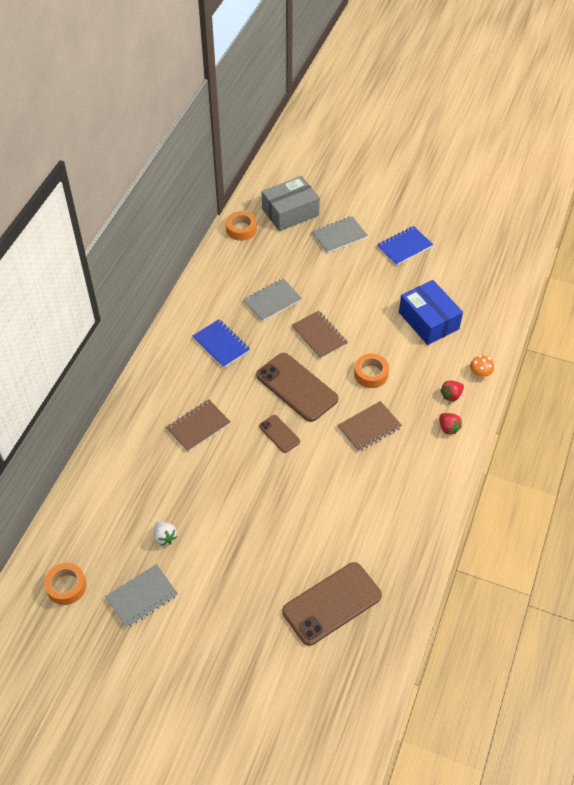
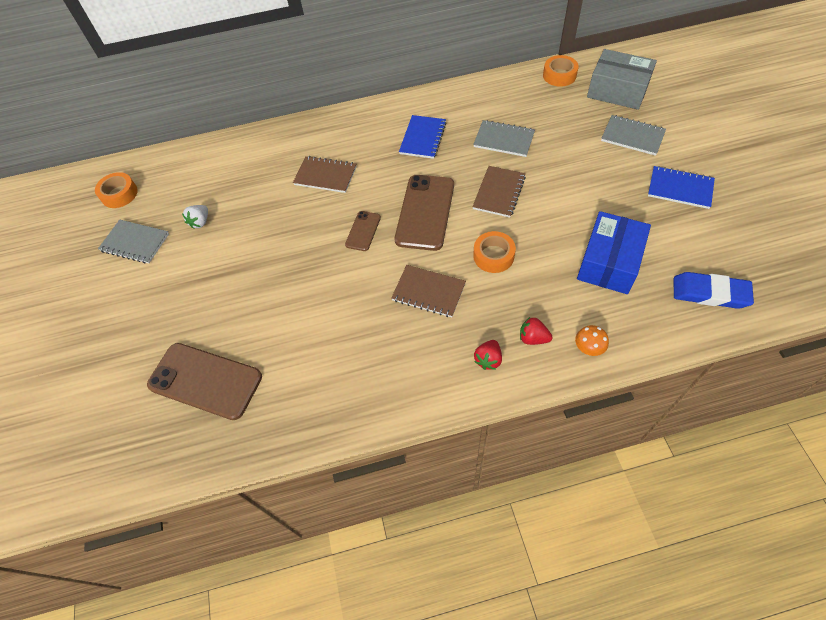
camera: 60 degrees right, 5 degrees up
none -> blue eraser [674,272,754,309]

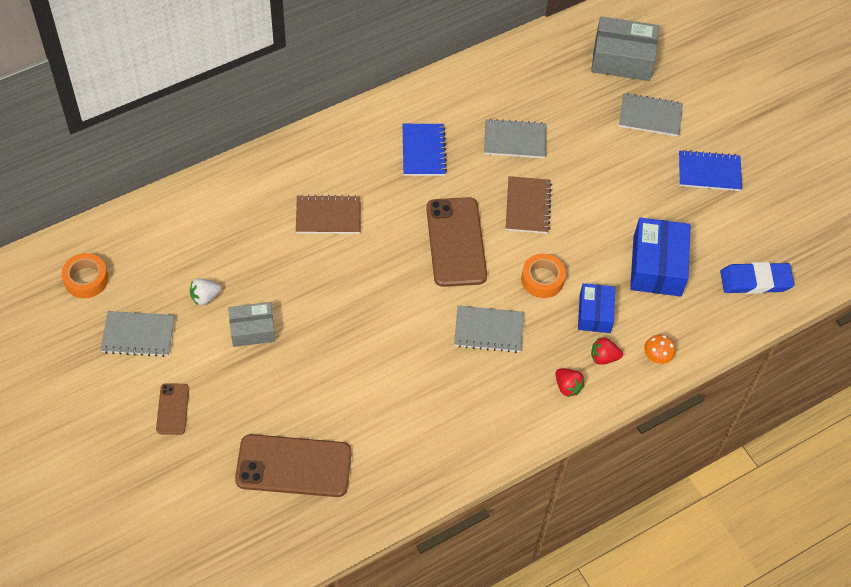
camera: 25 degrees left, 0 degrees up
white strawberry [182,205,208,229] -> white strawberry turned 60 degrees clockwise [190,278,221,305]
brown phone [345,211,381,251] -> brown phone moved to [156,383,189,435]
brown notebook [391,265,466,317] -> grey notebook [454,306,524,353]
red strawberry [474,340,502,370] -> red strawberry turned 45 degrees counterclockwise [556,368,585,397]
orange tape [543,55,579,87] -> none
none -> grey box [228,302,275,347]
none -> blue box [578,283,615,333]

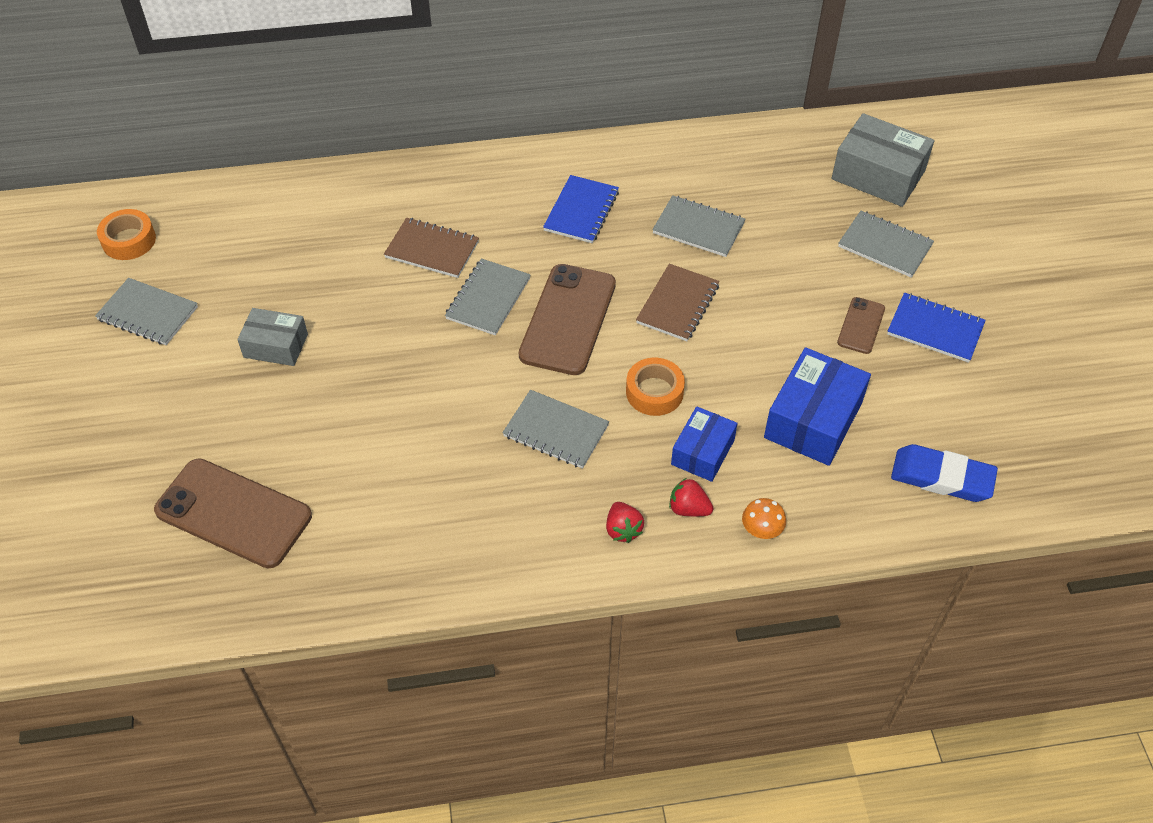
camera: 25 degrees right, 5 degrees down
brown phone [156,383,189,435] -> brown phone moved to [837,297,885,354]
white strawberry [190,278,221,305] -> none
none -> grey notebook [445,259,530,335]

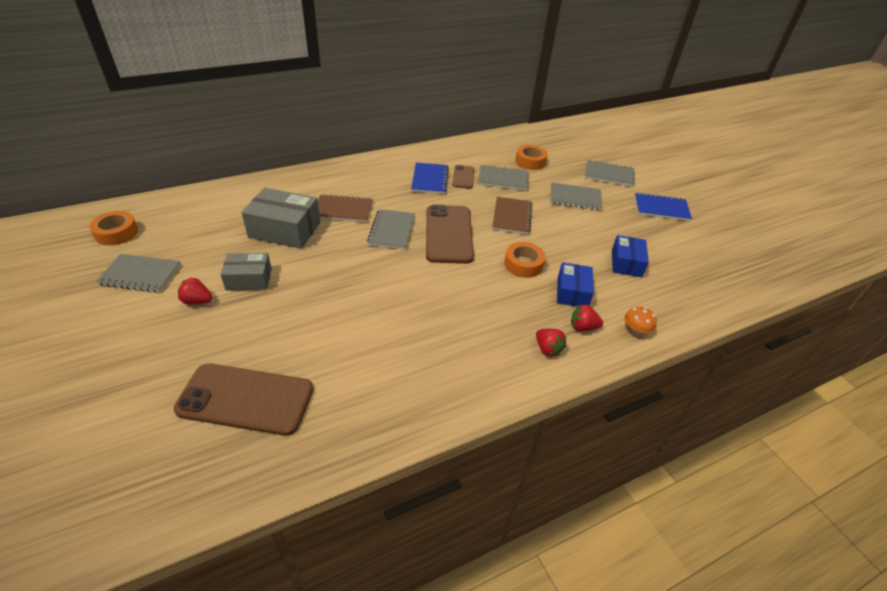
camera: 20 degrees left, 10 degrees down
grey notebook [502,390,609,469] -> grey notebook moved to [550,183,602,210]
blue box [764,347,871,466] -> blue box [612,235,649,277], size x0.63
grey box [831,113,934,207] -> grey box moved to [241,187,320,249]
brown phone [837,297,885,354] -> brown phone moved to [453,165,474,189]
blue eraser [891,444,998,502] -> none
none -> red strawberry [178,278,212,304]
none -> orange tape [516,145,548,170]

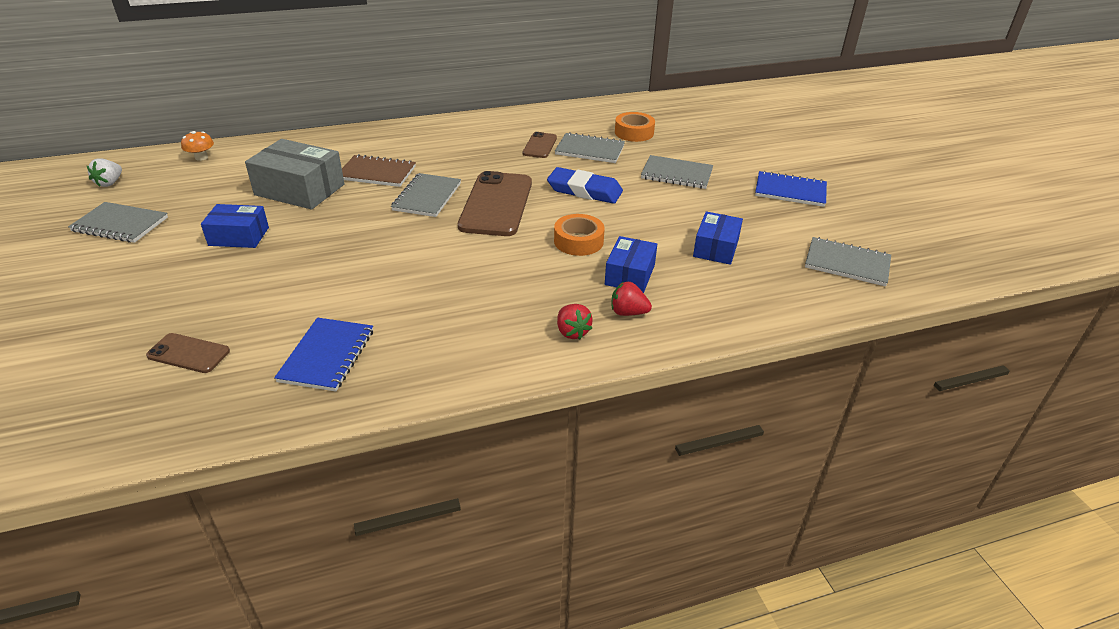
camera: 10 degrees right, 5 degrees down
orange tape [89,211,138,246] -> white strawberry [87,158,122,187]
brown phone [174,363,313,436] -> brown phone [146,333,230,373], size x0.50
red strawberry [178,278,212,304] -> none
grey box [220,253,272,291] -> blue box [201,204,269,248]
blue notebook [411,163,449,194] -> blue notebook moved to [274,317,373,391]
brown notebook [492,197,532,235] -> blue eraser [547,167,623,204]
grey notebook [585,160,634,187] -> grey notebook moved to [805,237,891,286]
orange mushroom [625,306,657,335] -> orange mushroom moved to [181,131,214,161]

